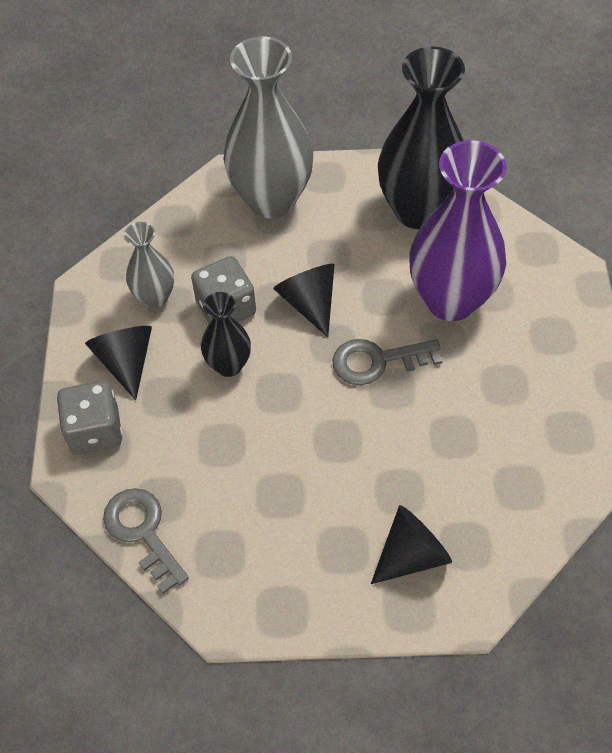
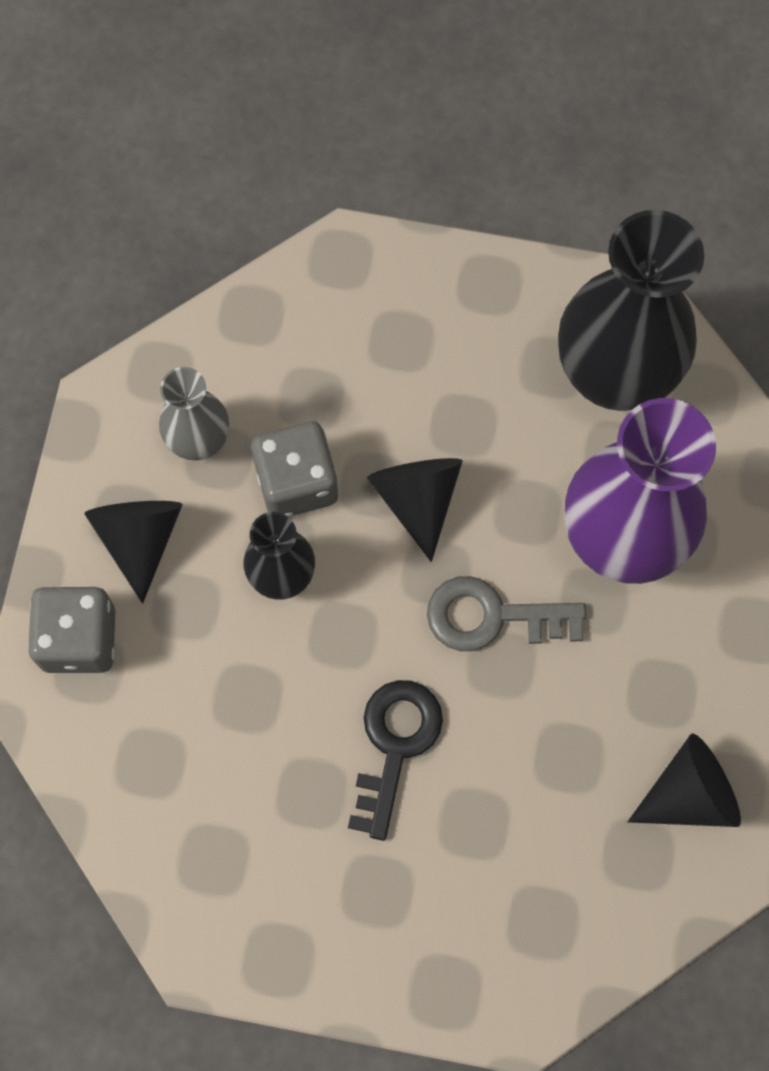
camera: 10 degrees right, 15 degrees up
grey key [103,488,189,594] -> none
grey vase [224,36,313,218] -> none
black cone [371,505,452,584] -> black cone moved to [628,733,741,827]
none -> black key [348,680,443,841]

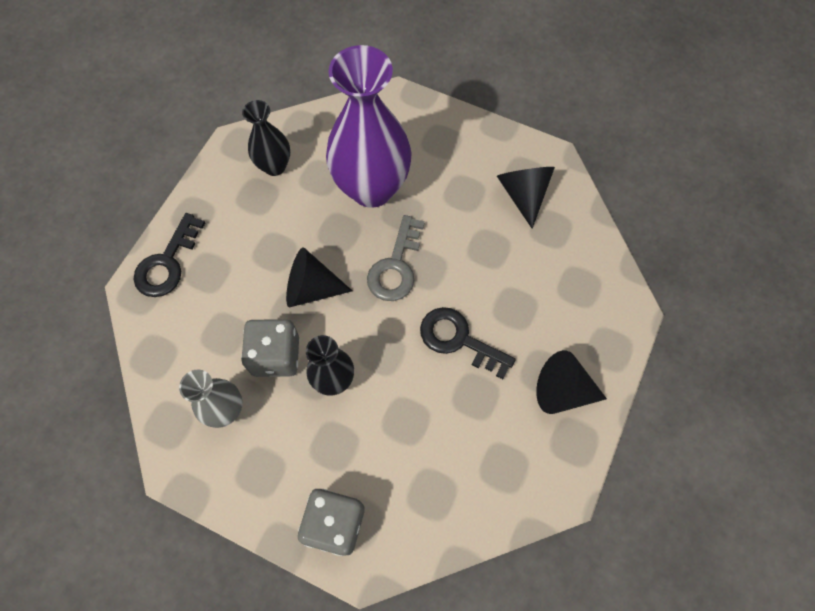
camera: 75 degrees left, 5 degrees down
black cone [84,501,183,604] -> black cone moved to [536,350,607,414]
black vase [558,210,704,411] -> black vase [242,100,290,176], size x0.52
none -> black key [134,213,205,297]

